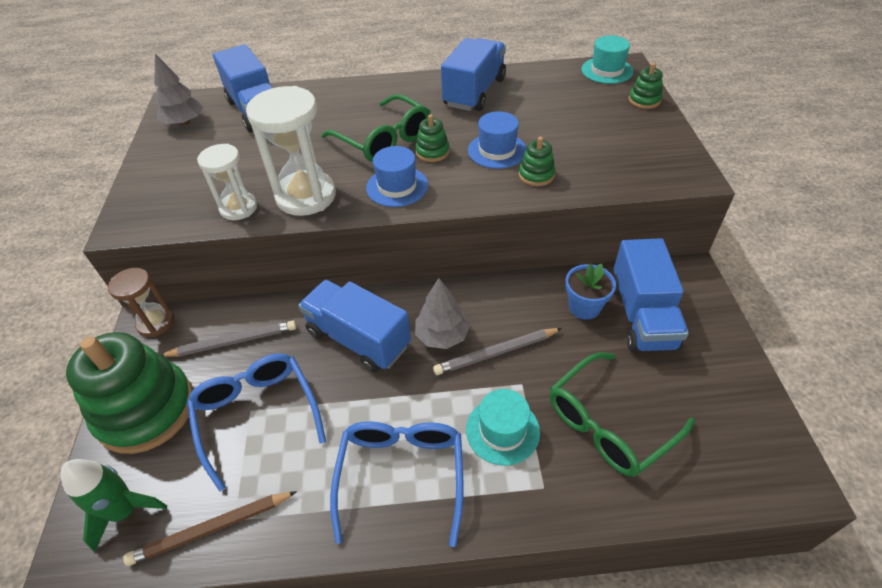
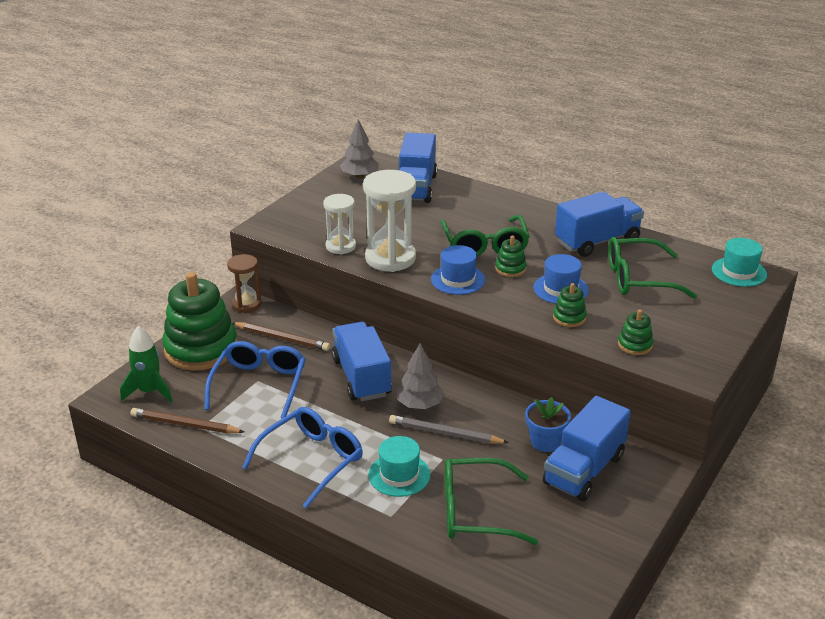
camera: 35 degrees right, 15 degrees down
grey pencil [161,320,296,357] -> brown pencil [233,322,330,351]
green stacking toy [629,63,663,109] -> green stacking toy moved to [618,309,654,355]
none -> green glasses [608,237,697,299]

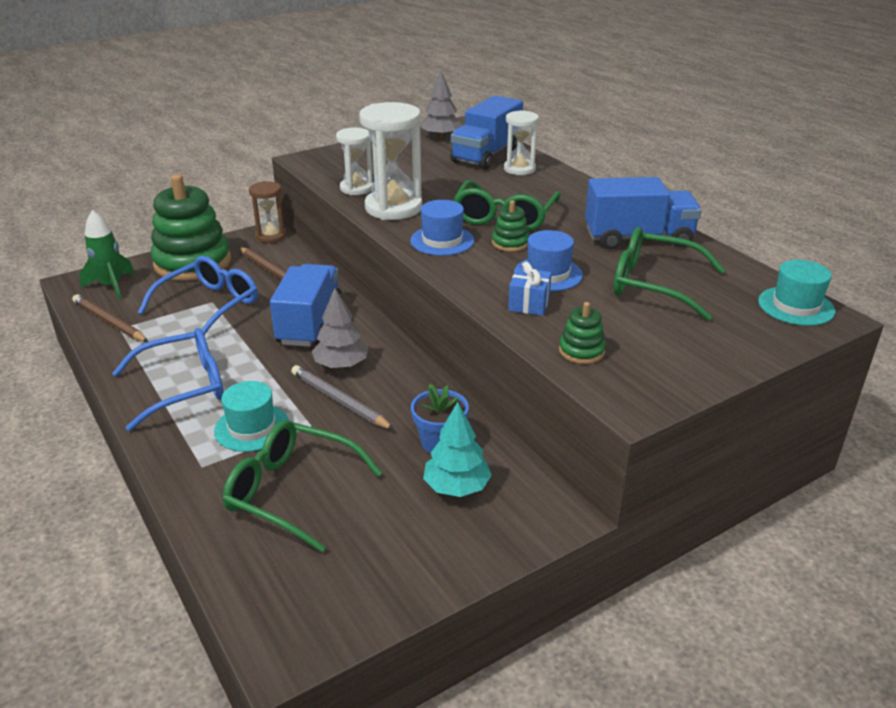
camera: 25 degrees right, 0 degrees up
blue truck [543,396,631,501] -> turquoise tree [423,402,492,497]
green stacking toy [553,283,587,327] -> blue gift [508,262,551,316]
none -> white hourglass [504,110,539,175]

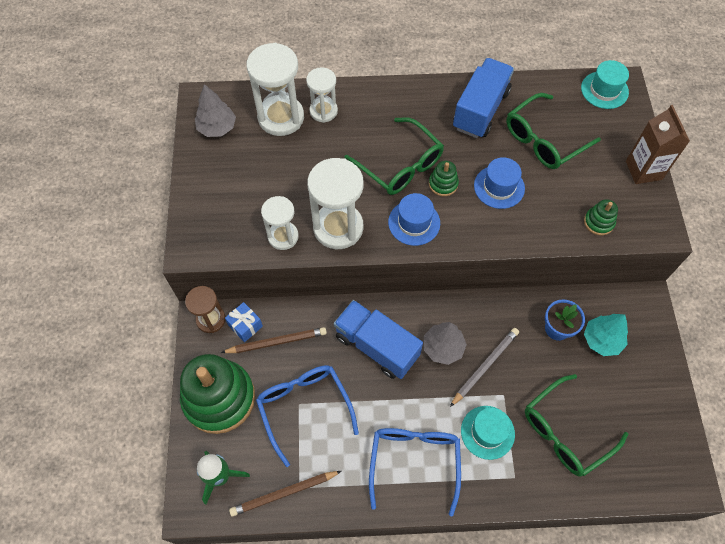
camera: 60 degrees left, 30 degrees up
grey pencil [291,365,394,430] -> grey pencil turned 150 degrees clockwise [450,328,519,407]
blue truck [450,95,523,170] -> white hourglass [246,43,304,136]
blue gift [508,262,551,316] -> blue gift moved to [225,302,263,342]
none -> brown carton [626,105,690,184]

